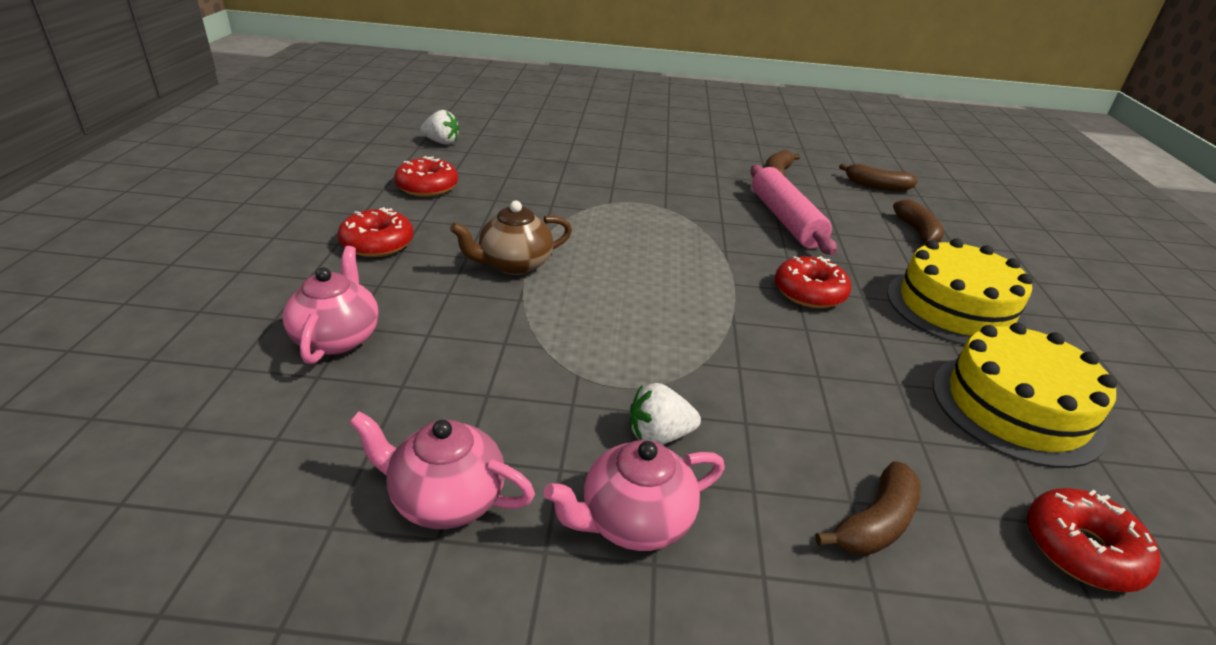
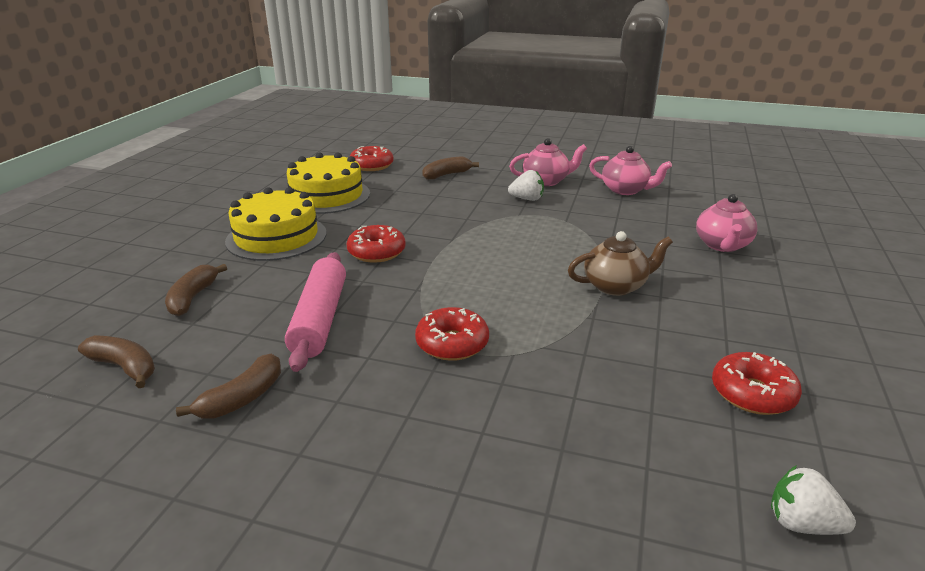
camera: 165 degrees left, 5 degrees down
red donut [338,207,414,257] -> red donut moved to [415,307,489,361]

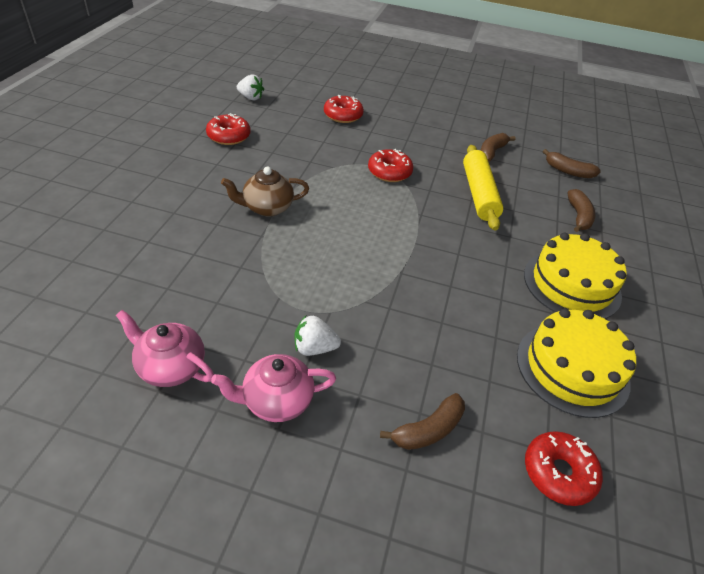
camera: 175 degrees right, 15 degrees up
pink rolling pin [285,252,346,372] -> yellow rolling pin [463,145,503,231]
red donut [347,225,406,263] -> red donut moved to [324,95,364,123]
pink teapot [696,194,758,252] -> none

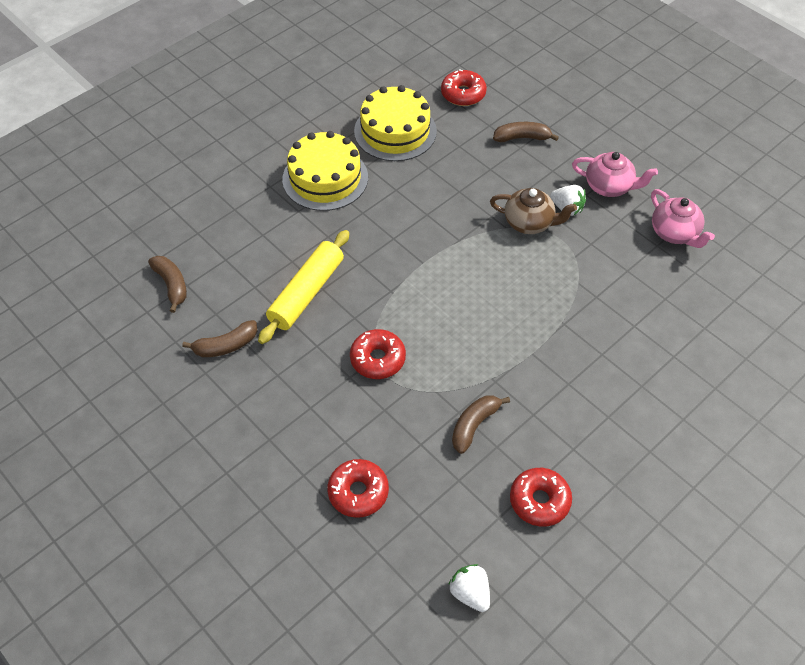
camera: 145 degrees left, 10 degrees up
brown teapot [221,167,309,216] -> brown teapot moved to [490,188,577,234]
brown banana [568,189,596,232] -> brown banana moved to [452,395,510,454]

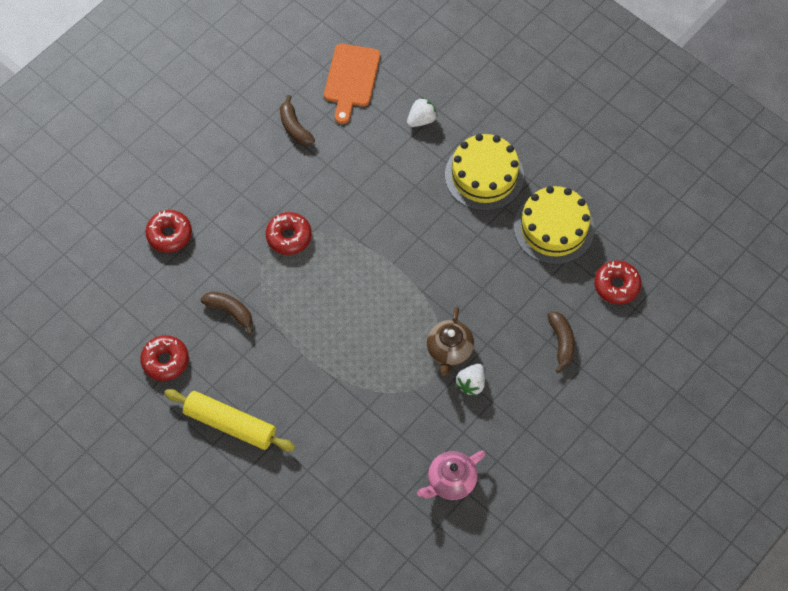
camera: 85 degrees right, 10 degrees up
brown banana [148,256,187,313] -> orange cutting board [324,44,380,124]
yellow rolling pin [258,230,350,344] -> yellow rolling pin moved to [164,389,295,452]
white strawberry [448,564,490,612] -> white strawberry moved to [407,97,437,127]
pink teapot [572,152,658,197] -> none

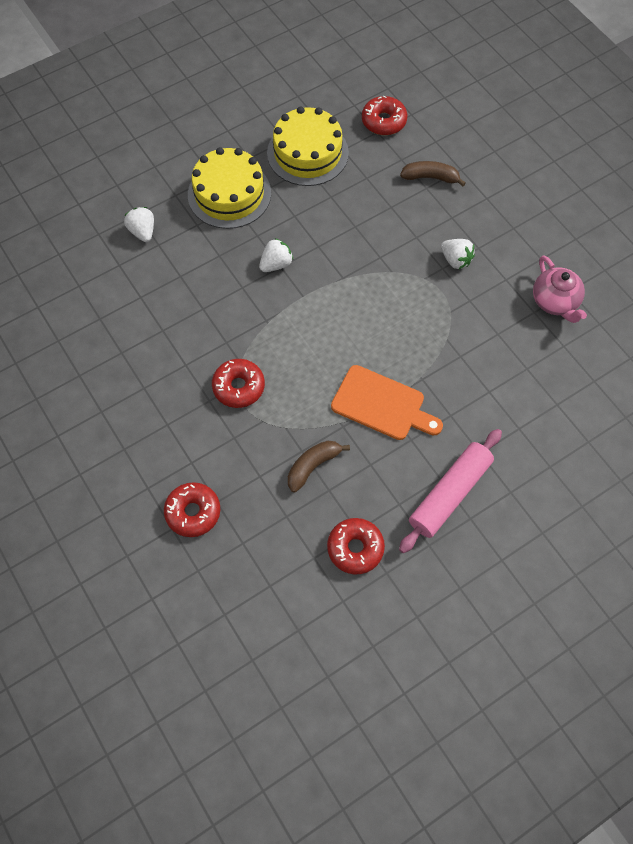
camera: 75 degrees left, 0 degrees up
yellow rolling pin [164,389,295,452] -> pink rolling pin [399,429,502,553]
brown banana [280,95,315,146] -> none
orange cutting board [324,44,380,124] -> orange cutting board moved to [331,365,443,440]
brown teapot [427,307,474,376] -> none
none -> white strawberry [259,238,293,272]

